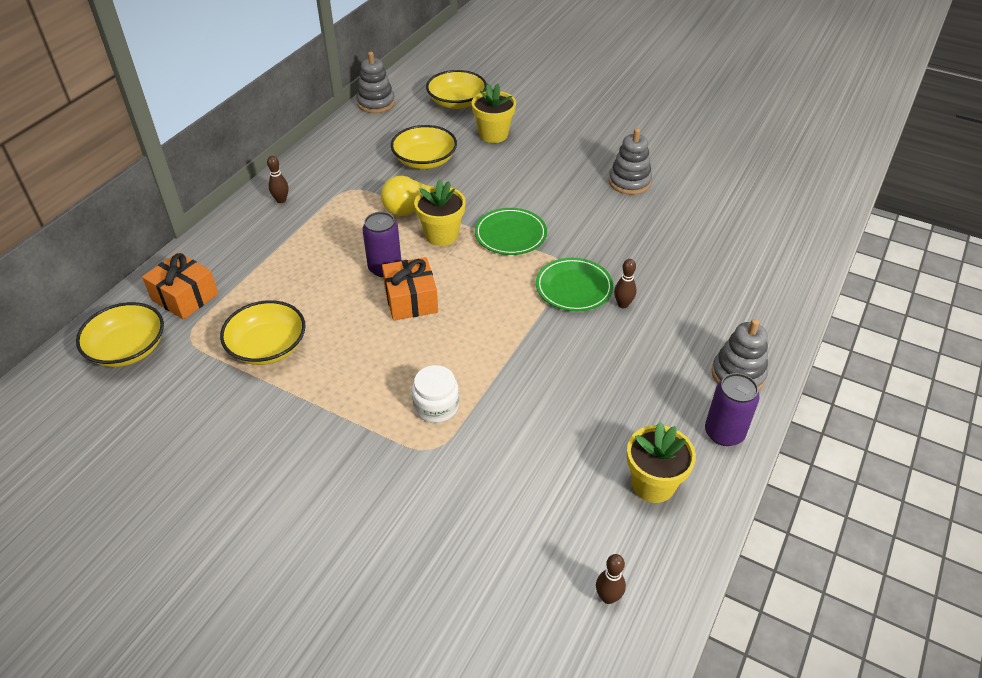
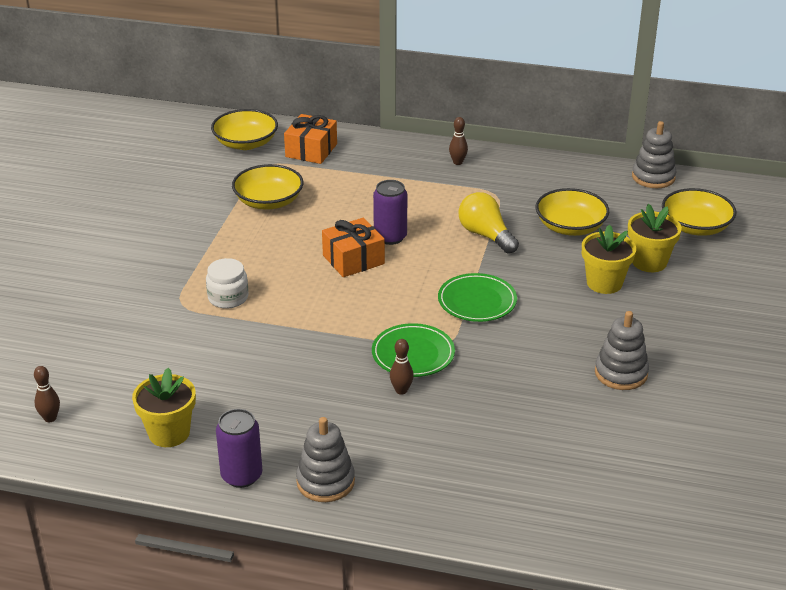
camera: 75 degrees right, 10 degrees down
yellow flower pot [414,179,466,246] -> yellow flower pot moved to [582,225,636,294]

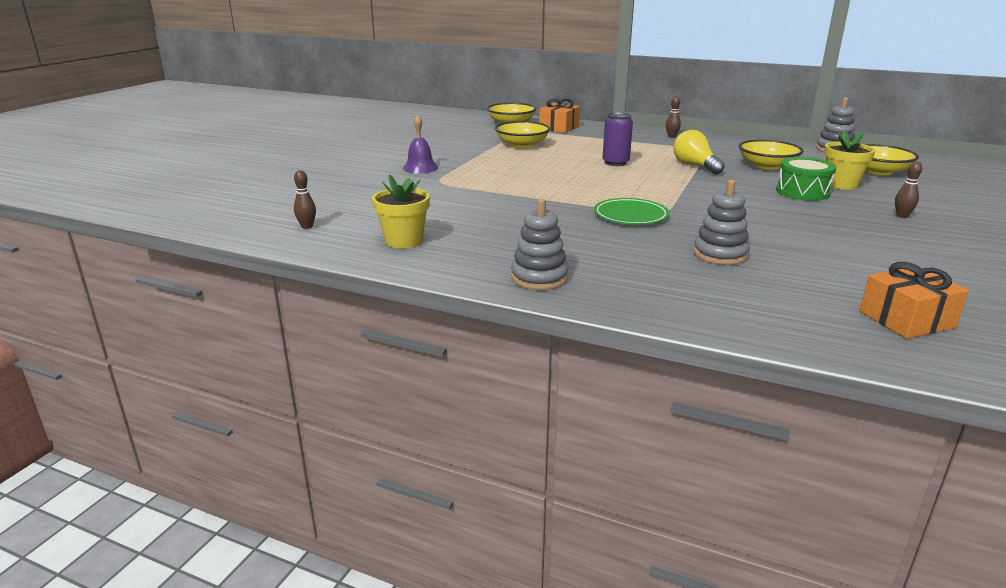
camera: 10 degrees right, 10 degrees down
white jar [206,258,249,309] -> none
purple can [216,409,262,488] -> none
orange gift [322,218,385,277] -> orange gift moved to [859,262,969,339]
brown bowling pin [390,339,414,395] -> brown bowling pin moved to [895,162,922,218]
green plate [438,273,517,322] -> none
yellow flower pot [582,225,636,294] -> green drum [776,157,836,201]
grey stacking toy [595,311,649,390] -> grey stacking toy moved to [693,180,750,265]
none -> purple bell [403,115,438,173]

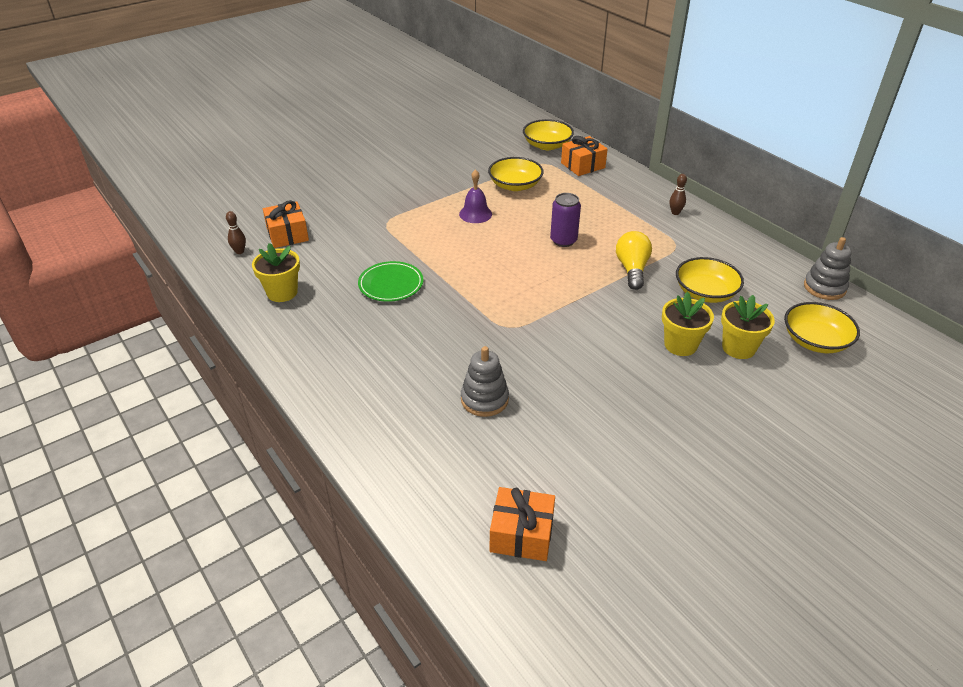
camera: 30 degrees right, 15 degrees up
purple bell [403,115,438,173] -> purple bell moved to [459,169,492,223]
grey stacking toy [511,199,568,290] -> none
green plate [594,198,669,225] -> green plate moved to [358,261,423,302]
green drum [776,157,836,201] -> yellow flower pot [662,292,714,356]
brown bowling pin [895,162,922,218] -> none
none -> orange gift [263,200,309,248]

